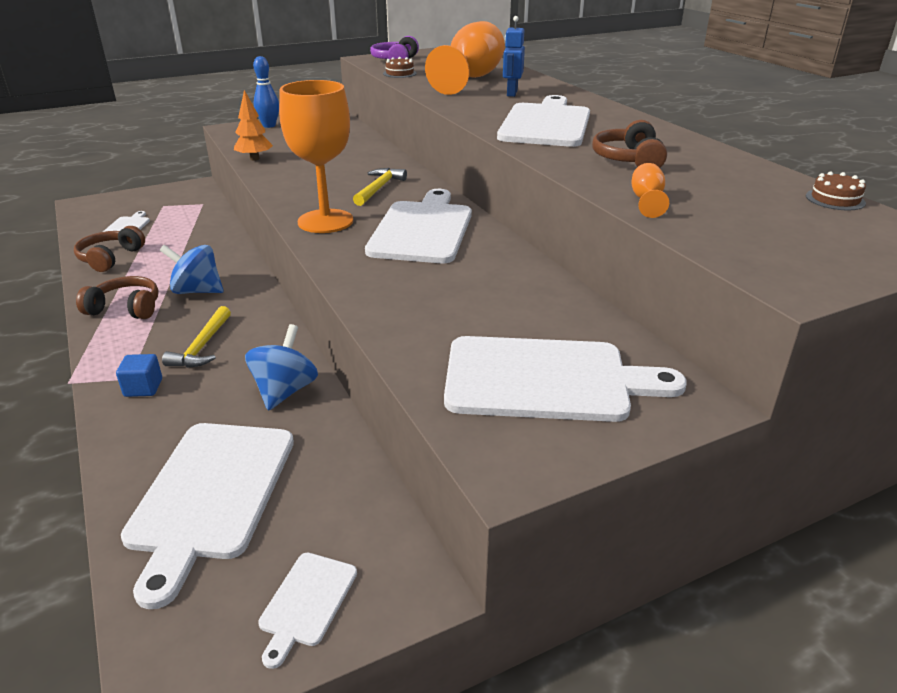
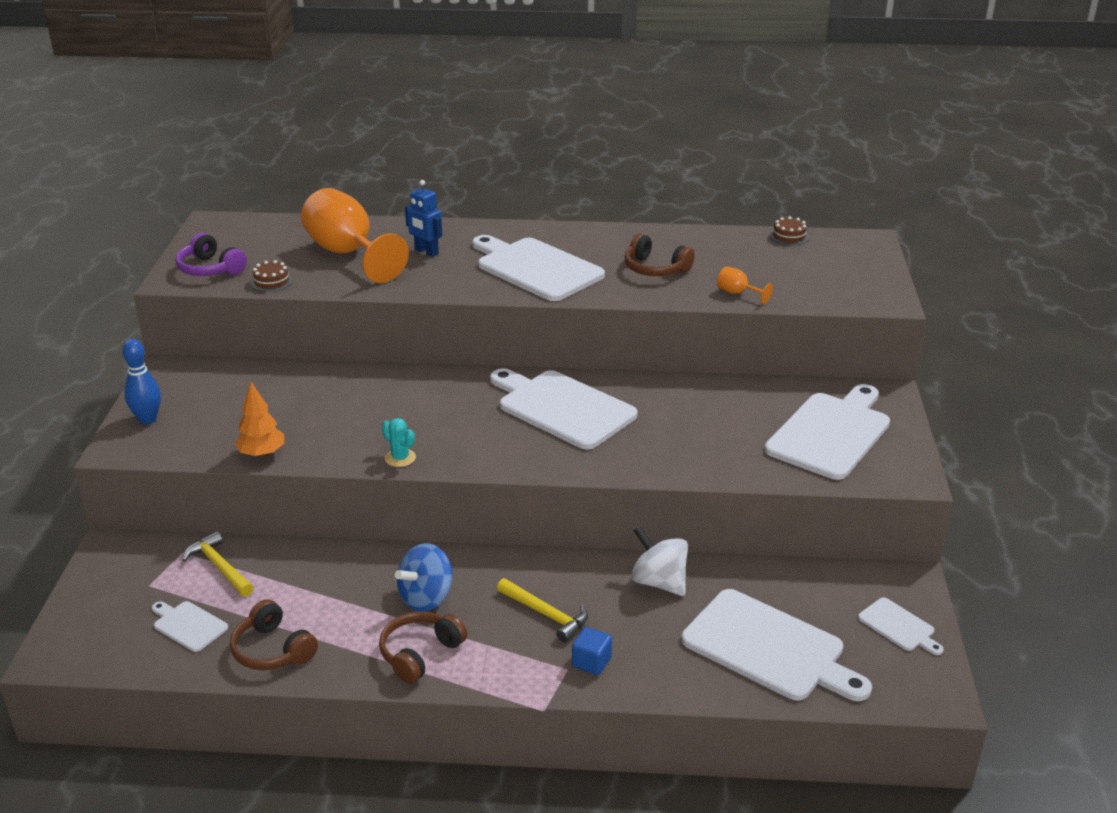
camera: 60 degrees left, 0 degrees up
blue spinning top [245,324,318,411] -> white spinning top [631,526,688,596]
orange goblet [279,80,353,233] -> none
yellow hammer [353,168,407,206] -> yellow hammer moved to [182,531,254,597]
none -> turquoise cactus [382,418,416,467]

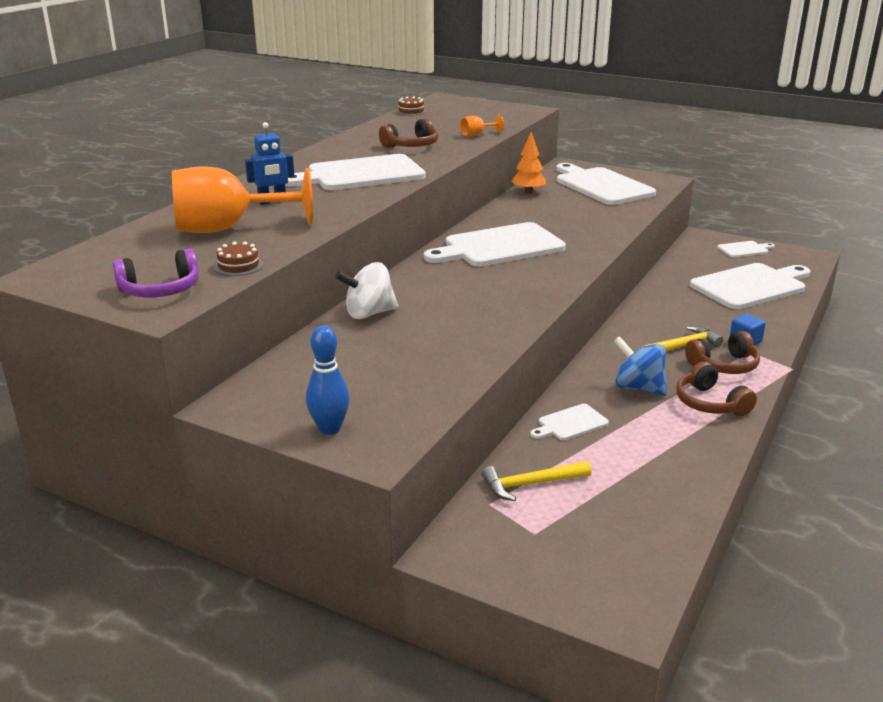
camera: 65 degrees left, 5 degrees down
white cutting board [152,601,228,652] -> white cutting board moved to [530,404,609,440]
brown headphones [230,599,318,670] -> brown headphones moved to [685,331,760,374]
orange tree [235,382,284,458] -> orange tree moved to [511,132,546,194]
turquoise cactus [382,418,416,467] -> none
blue spinning top [395,543,452,612] -> blue spinning top turned 150 degrees clockwise [614,336,667,396]
white spinning top [631,526,688,596] -> white spinning top moved to [335,262,398,319]

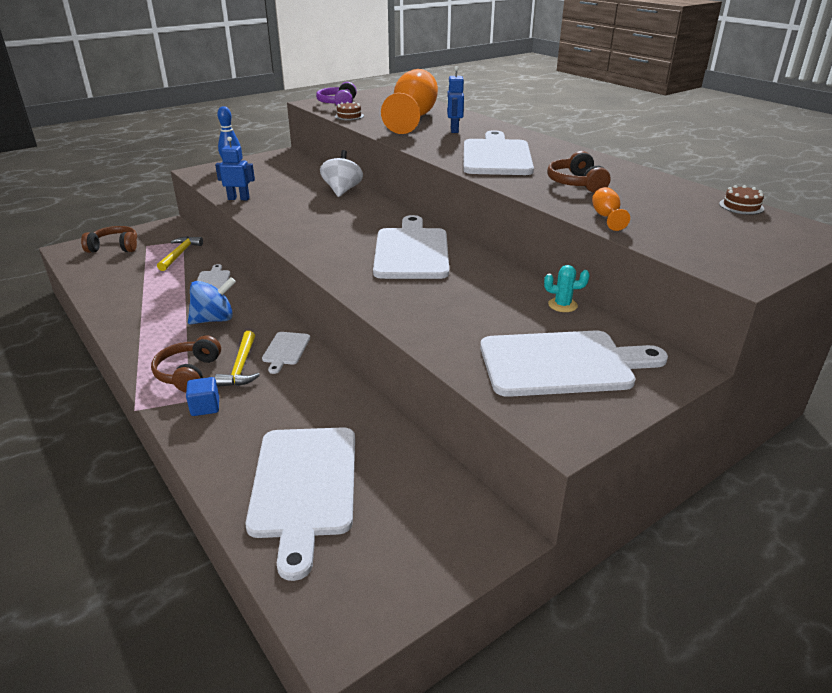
camera: 115 degrees right, 5 degrees up
orange tree [511,132,546,194] -> turquoise cactus [544,265,590,312]
brown headphones [676,361,757,417] -> brown headphones moved to [81,226,137,253]
white cutting board [717,241,775,257] -> white cutting board moved to [262,332,310,374]
none -> blue robot [215,137,255,200]

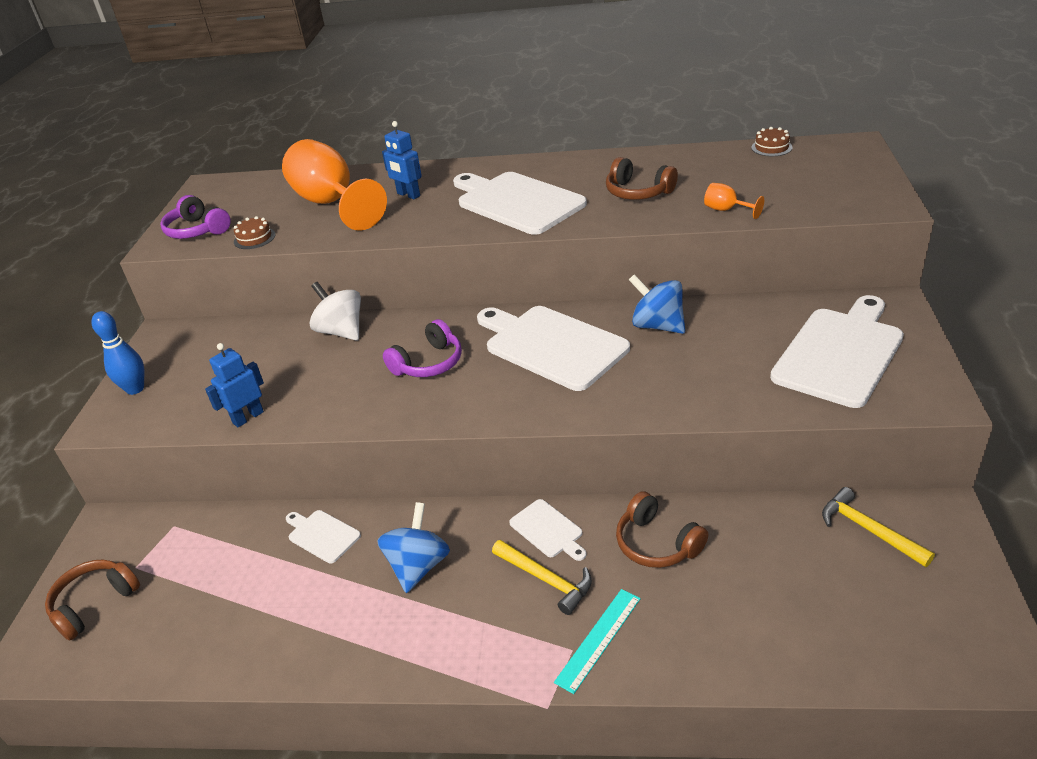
camera: 45 degrees left, 5 degrees up
brown headphones [151,335,221,392] -> brown headphones moved to [616,491,708,568]
yellow hammer [157,236,203,271] -> yellow hammer moved to [822,487,935,567]
blue cube [186,377,219,416] -> turquoise ruler [554,589,641,694]
white cutting board [246,427,355,581] -> none
turquoise cactus [544,265,590,312] -> none
none -> purple headphones [383,319,462,377]
none -> blue spinning top [629,274,685,334]

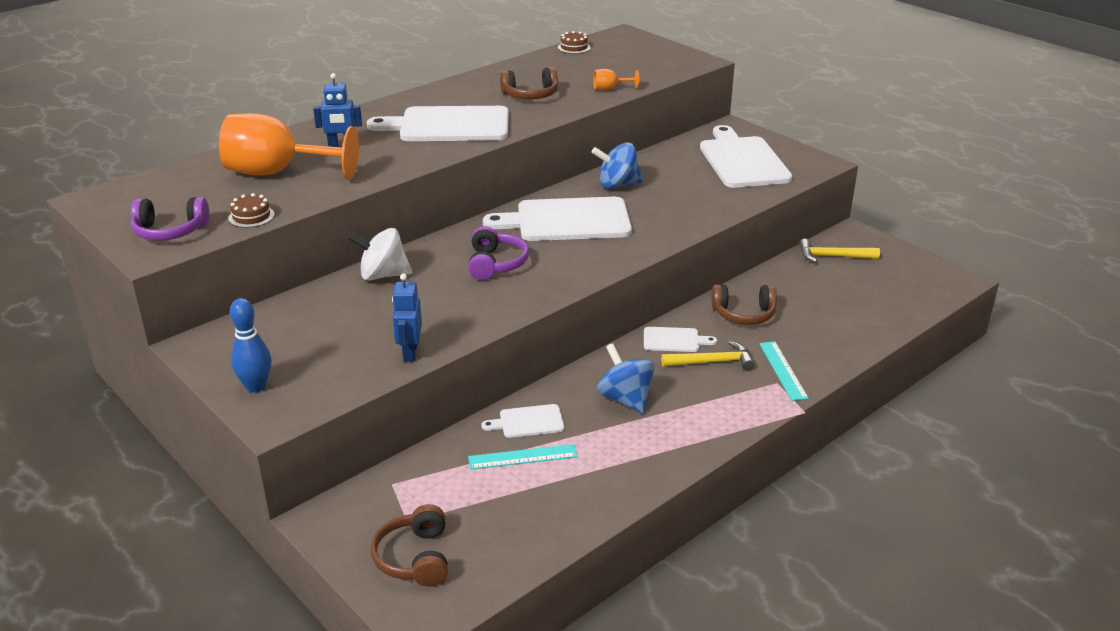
camera: 50 degrees left, 5 degrees down
none -> turquoise ruler [468,444,578,470]

